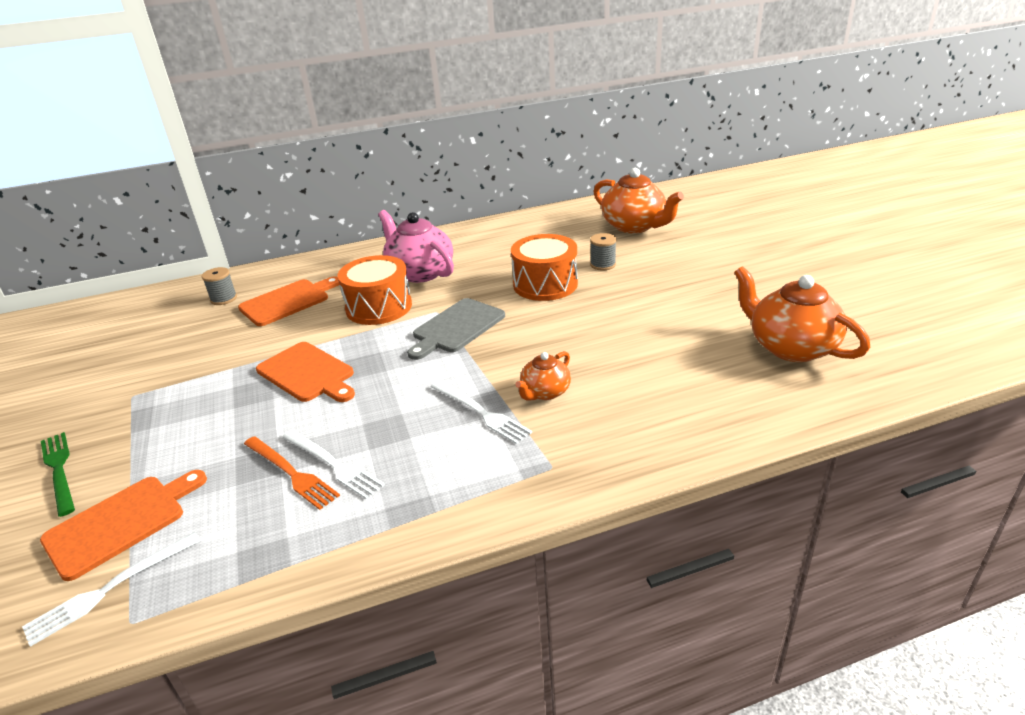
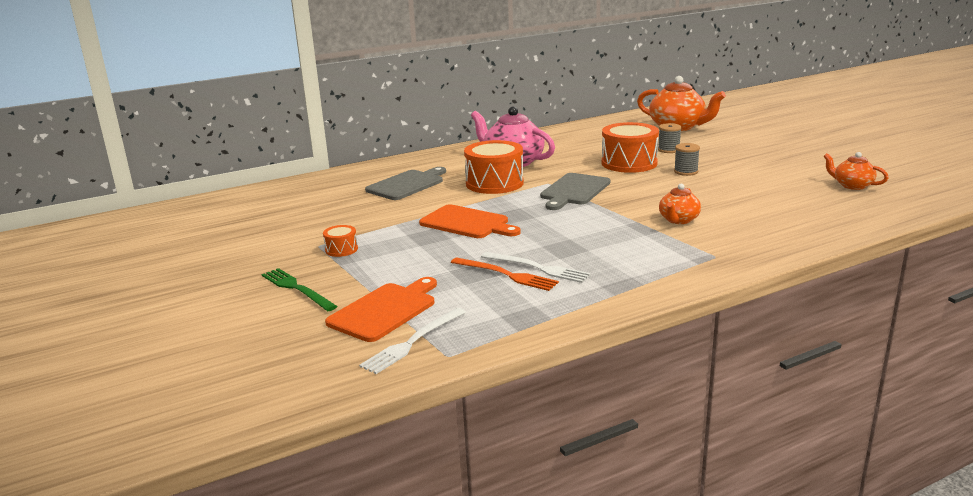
camera: 10 degrees left, 10 degrees down
grey spool [202,267,237,305] -> grey spool moved to [674,143,700,176]
orange cutting board [238,276,340,326] -> grey cutting board [365,167,446,200]
white fork [430,381,532,444] -> none
orange teapot [734,266,870,362] -> orange teapot [823,152,889,190], size x0.55
none -> orange drum [323,225,358,257]

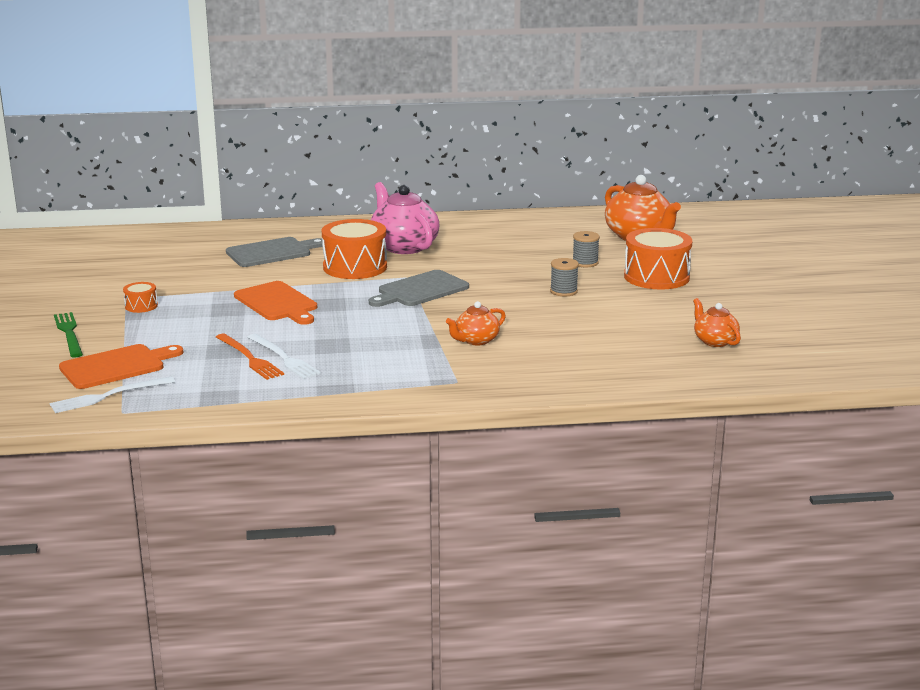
camera: 20 degrees right, 0 degrees up
orange drum [602,122,659,173] -> orange drum moved to [624,228,692,289]

